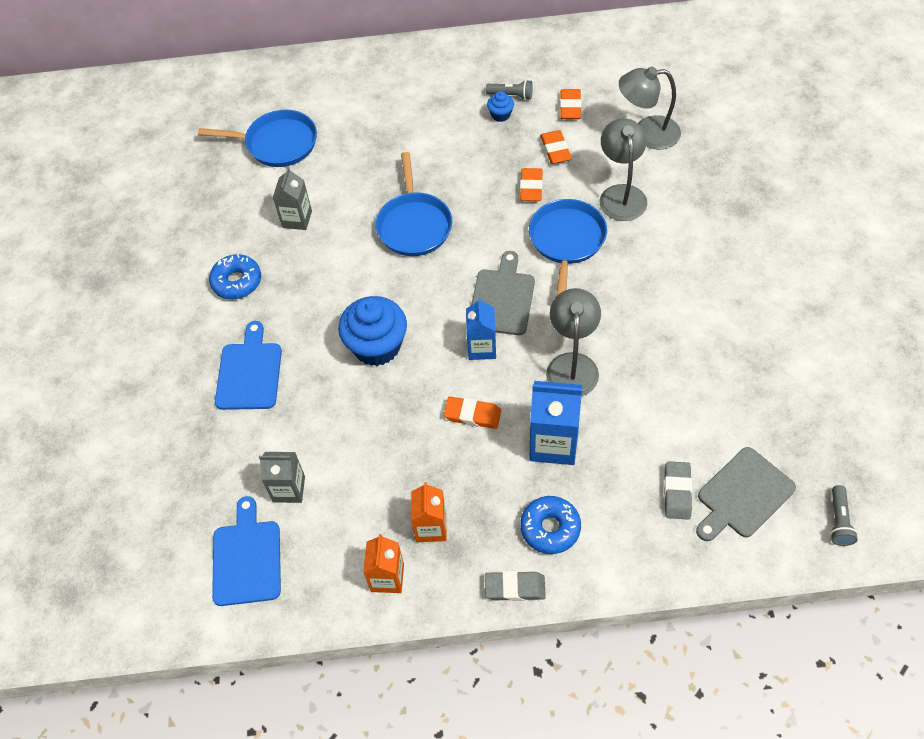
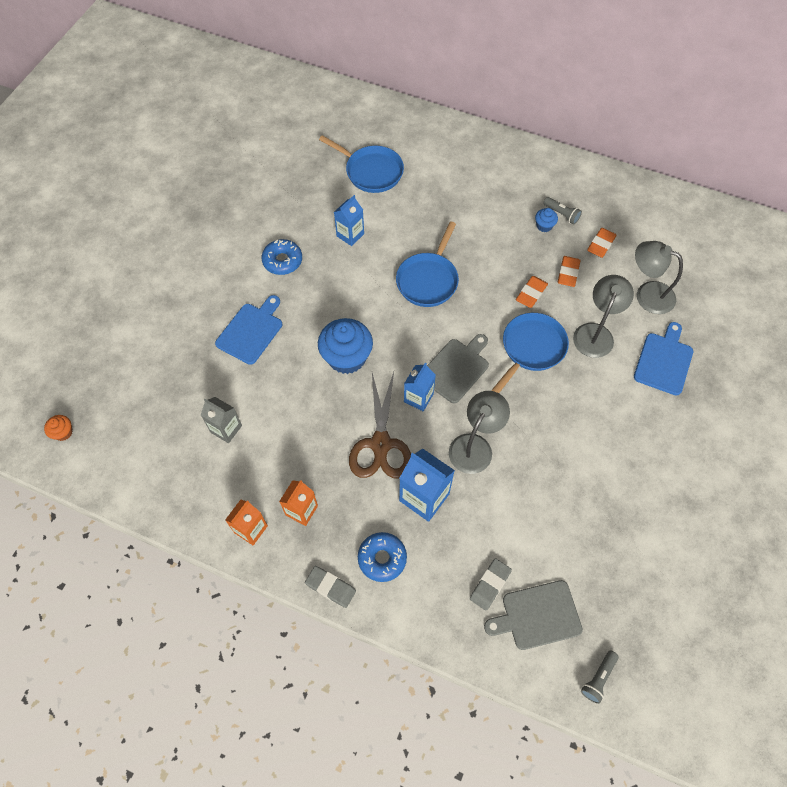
camera: 25 degrees right, 5 degrees up
blue cutting board [212,496,281,606] -> blue cutting board moved to [634,322,693,395]
grey carton [273,167,312,230] -> blue carton [334,195,364,246]
orange eraser [444,397,501,429] -> brown scissors [349,372,411,478]
none -> orange cupcake [44,415,73,441]

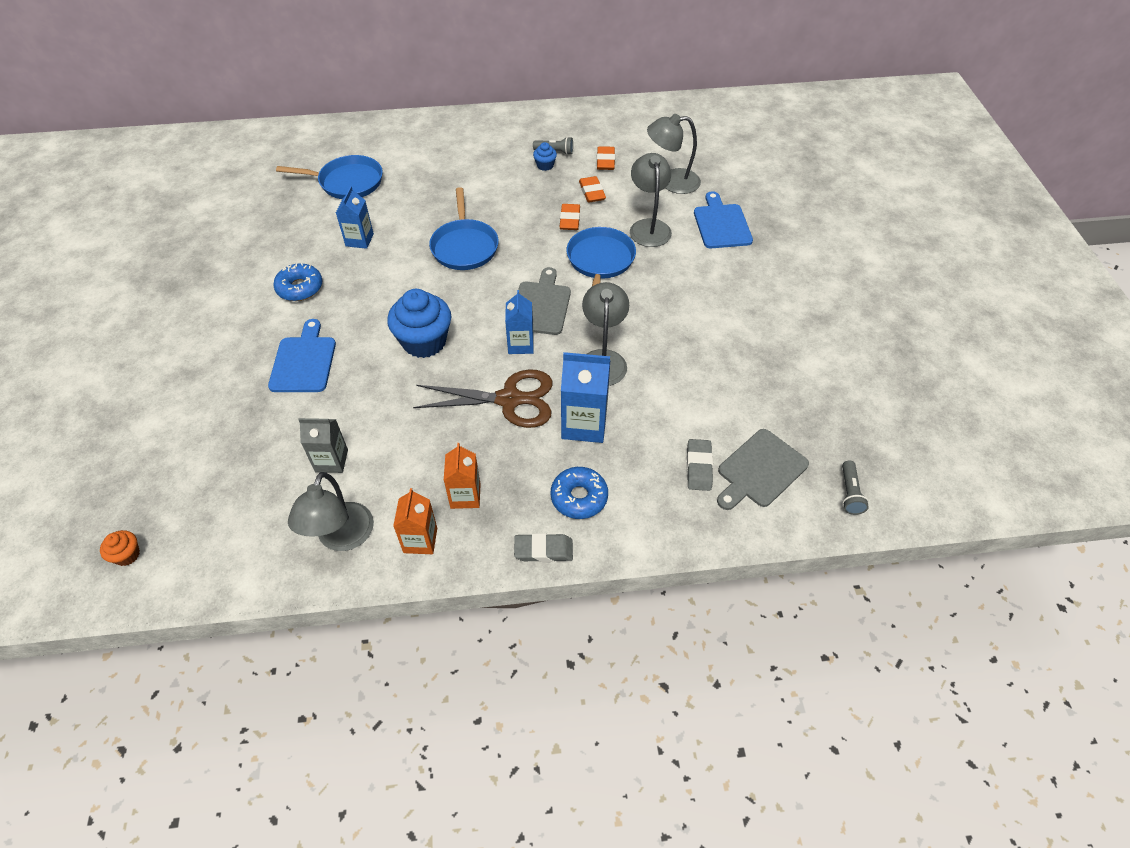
camera: 30 degrees left, 10 degrees down
brown scissors [349,372,411,478] -> brown scissors turned 60 degrees counterclockwise [413,369,553,428]
none -> grey lamp [288,472,374,551]

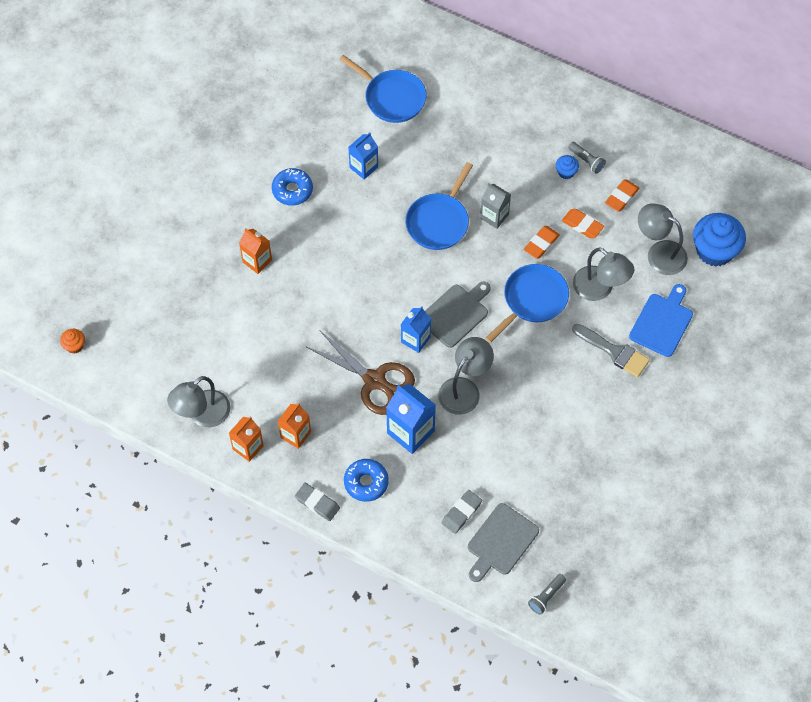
camera: 35 degrees right, 10 degrees up
blue cutting board [268,319,336,392] -> orange carton [239,228,272,274]
grey carton [298,418,348,473] -> grey carton moved to [480,183,511,229]
blue cupcake [387,289,451,358] -> blue cupcake moved to [693,213,746,267]
orange eraser [579,176,606,203] -> orange eraser turned 75 degrees counterclockwise [562,209,604,238]
grey lamp [630,153,672,247] -> grey lamp turned 105 degrees clockwise [573,247,634,301]
grey cutting board [717,429,809,510] -> grey cutting board turned 45 degrees counterclockwise [468,503,539,582]
none -> grey brush [572,324,650,377]

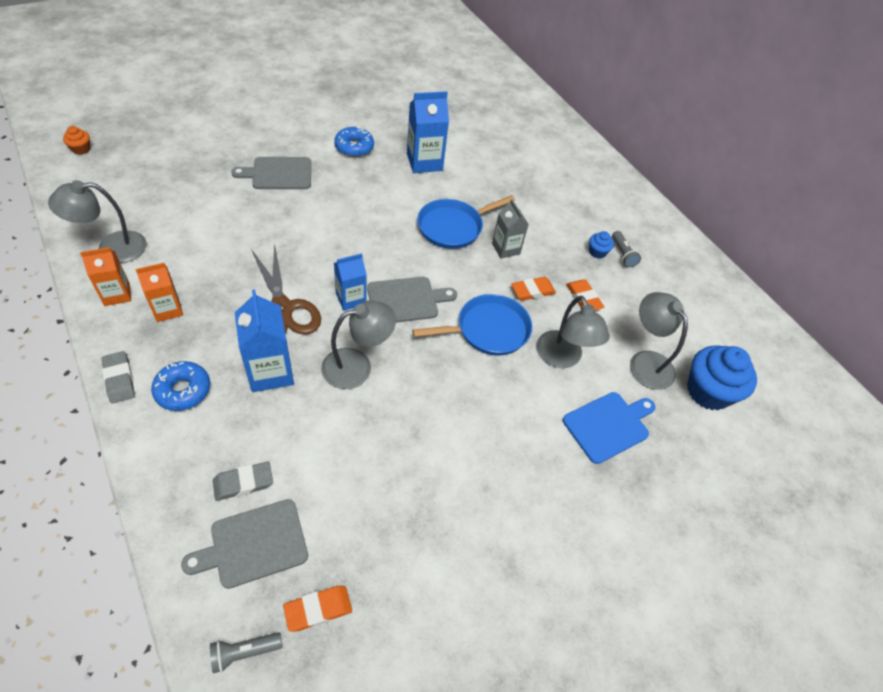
camera: 25 degrees right, 10 degrees down
orange carton [239,228,272,274] -> grey cutting board [231,157,311,189]
blue pan [339,55,427,123] -> none
blue carton [348,132,378,180] -> blue carton [407,91,449,173], size x1.54
grey brush [572,324,650,377] -> none
orange eraser [605,179,639,212] -> orange eraser moved to [283,586,352,632]

